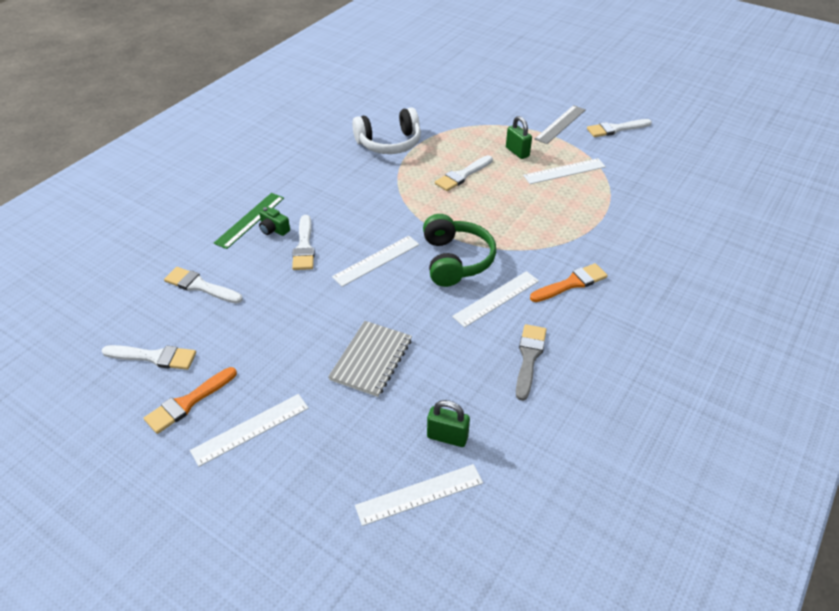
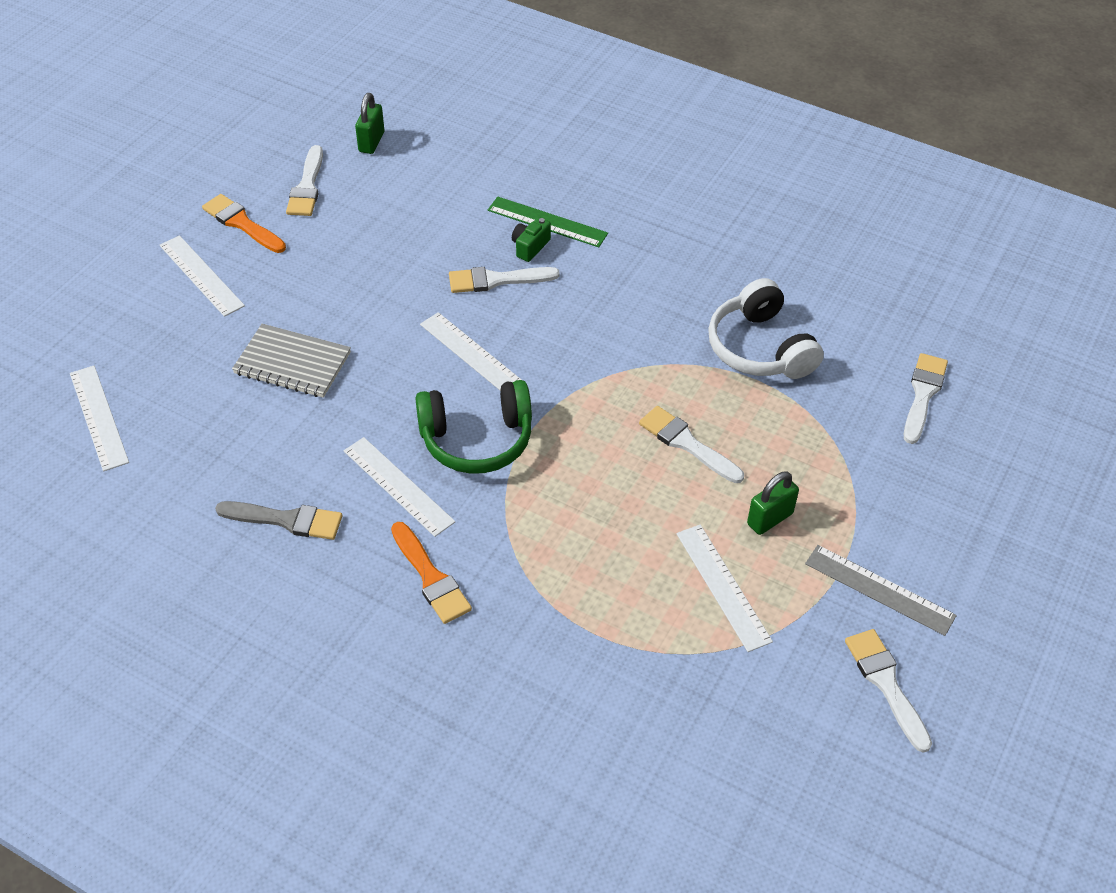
camera: 85 degrees right, 5 degrees up
white brush [164,267,243,304] -> white brush moved to [904,353,948,444]
green padlock [427,400,470,447] -> green padlock moved to [355,93,384,154]

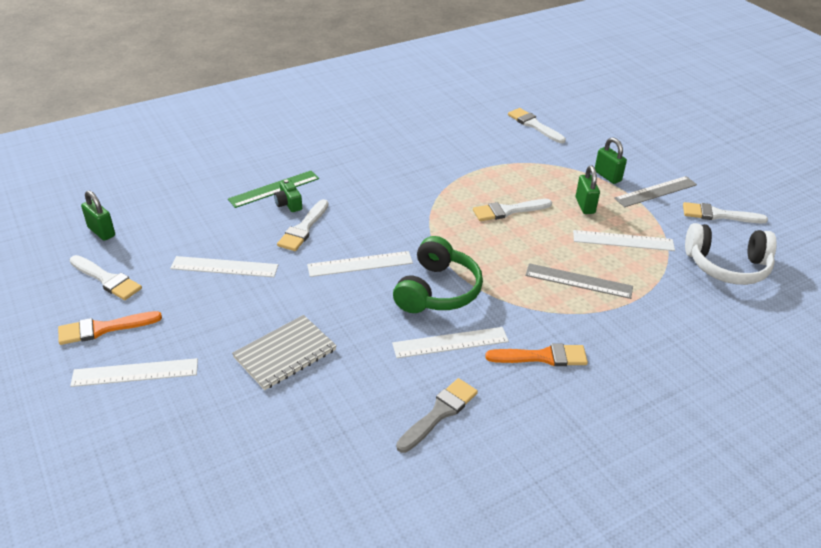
camera: 60 degrees left, 10 degrees down
white ruler [70,366,129,471] -> white ruler moved to [170,256,278,277]
white headphones [708,278,824,379] -> white headphones moved to [685,223,777,285]
none -> grey ruler [525,263,633,299]
none -> green padlock [595,137,627,184]

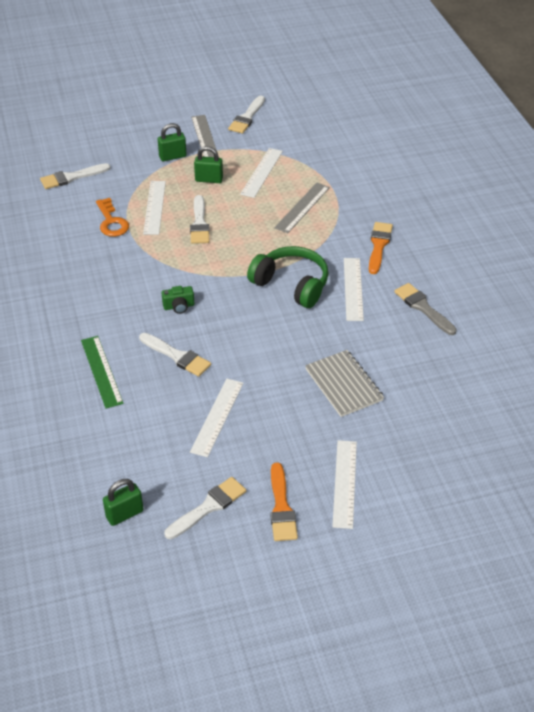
camera: 75 degrees left, 5 degrees up
green camera [274,180,302,212] -> green camera moved to [162,286,194,314]
white ruler [307,251,413,277] -> white ruler moved to [143,181,166,235]
white headphones [685,223,777,285] -> none
none -> orange key [96,198,129,237]

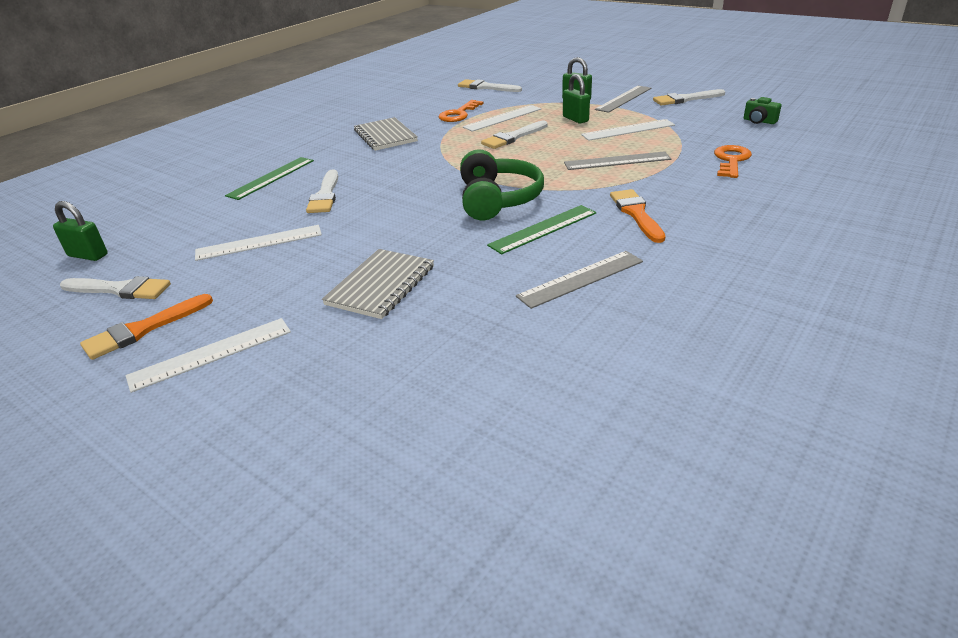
camera: 55 degrees right, 10 degrees down
green camera [162,286,194,314] -> green camera moved to [744,97,782,124]
white ruler [344,258,364,321] -> green ruler [487,205,597,254]
orange brush [369,222,393,274] -> orange brush turned 75 degrees counterclockwise [610,189,666,243]
grey brush [394,283,457,335] -> grey ruler [516,251,643,309]
none -> grey notebook [354,117,418,151]
none -> orange key [714,145,752,178]

